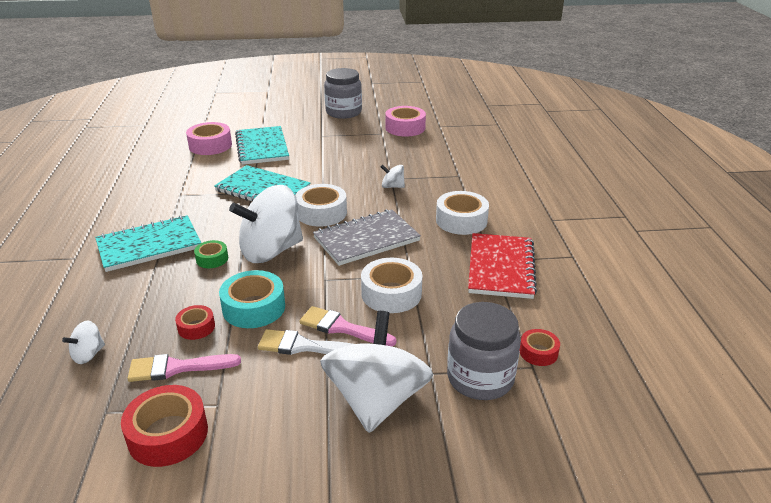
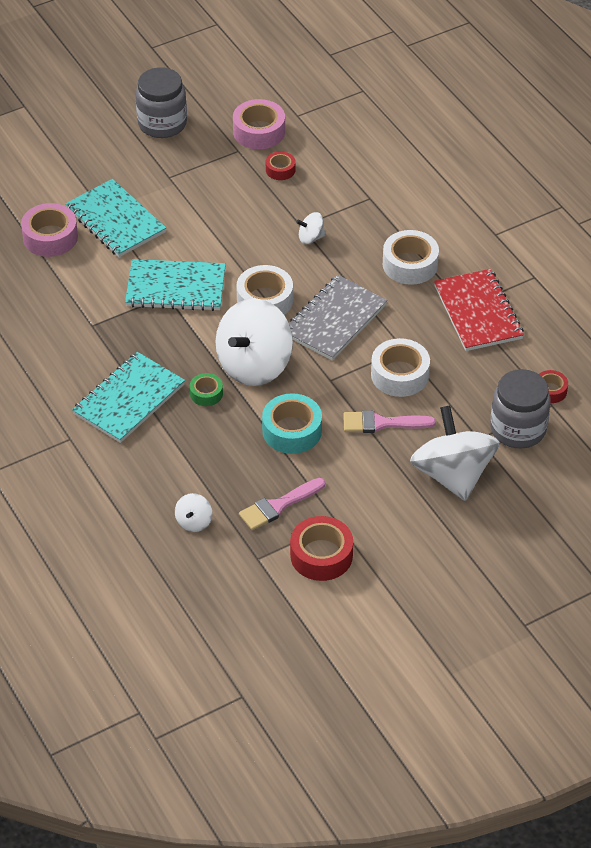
camera: 25 degrees left, 15 degrees up
red tape [175,305,215,340] -> red tape moved to [266,151,296,180]
white brush [258,329,352,355] -> none

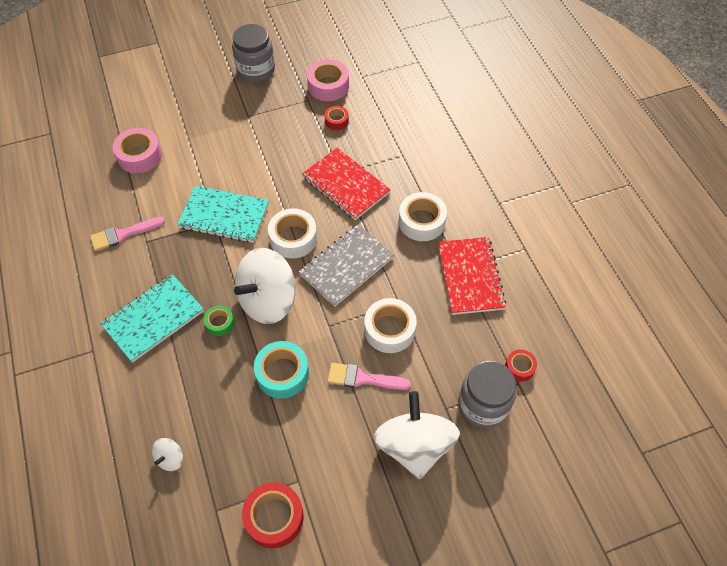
camera: 10 degrees right, 10 degrees up
turquoise notebook [65,179,166,257] -> none
pink brush [239,478,325,530] -> pink brush moved to [90,217,165,251]
white spinning top [296,212,325,244] -> red notebook [302,148,391,220]

